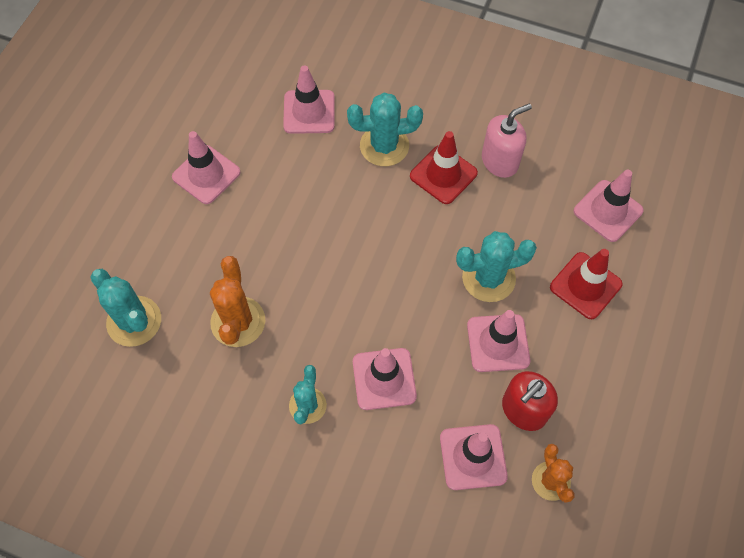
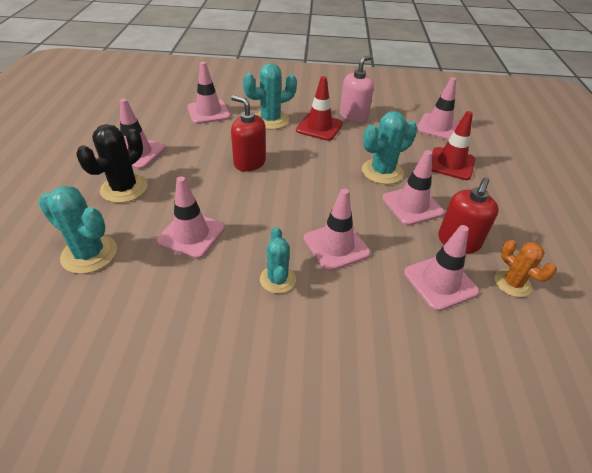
camera: 20 degrees left, 20 degrees down
orange cactus [210,256,265,347] -> pink traffic cone [156,176,225,259]
none -> black cactus [76,124,148,203]
none -> red soap dispenser [231,95,266,172]

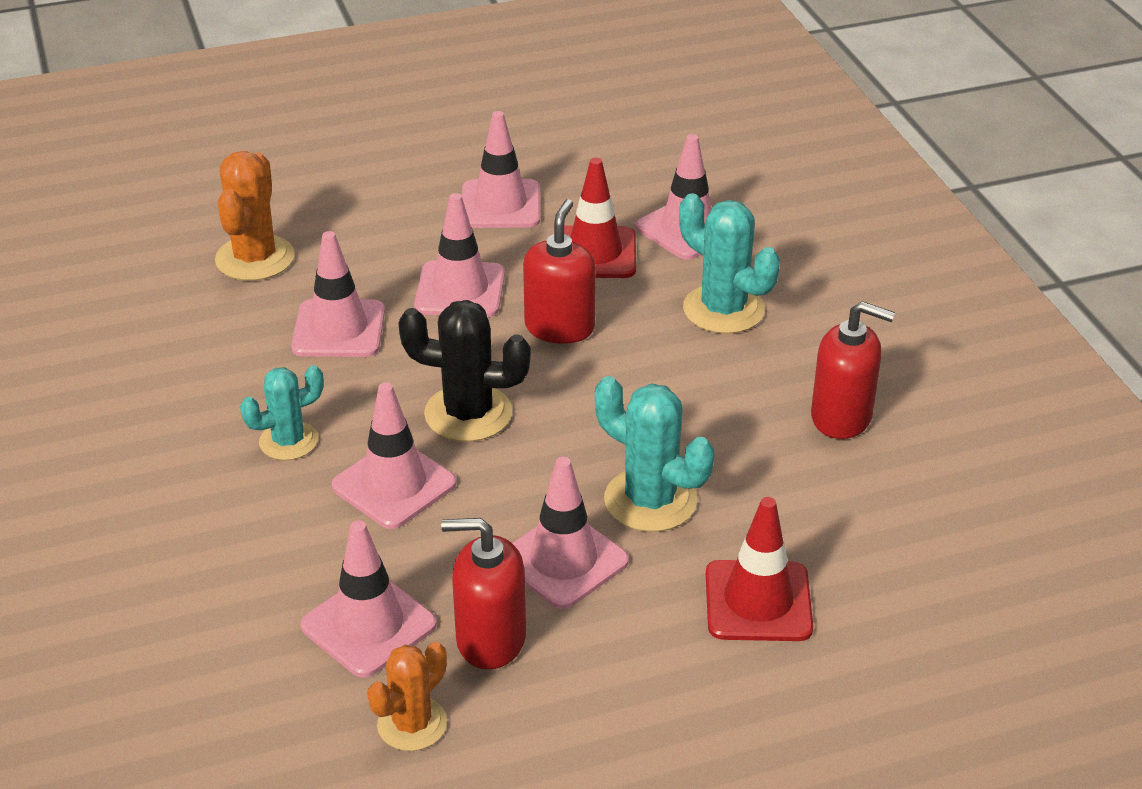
camera: 70 degrees right, 5 degrees down
turquoise cactus [38,186,117,274] -> orange cactus [215,151,295,281]
black cactus [76,124,148,203] -> black cactus moved to [398,300,531,442]
red traffic cone [296,76,343,141] -> red traffic cone moved to [564,158,636,278]
pink soap dispenser [340,55,374,122] -> red soap dispenser [811,301,895,439]
pink traffic cone [417,77,460,140] -> pink traffic cone moved to [414,193,505,317]

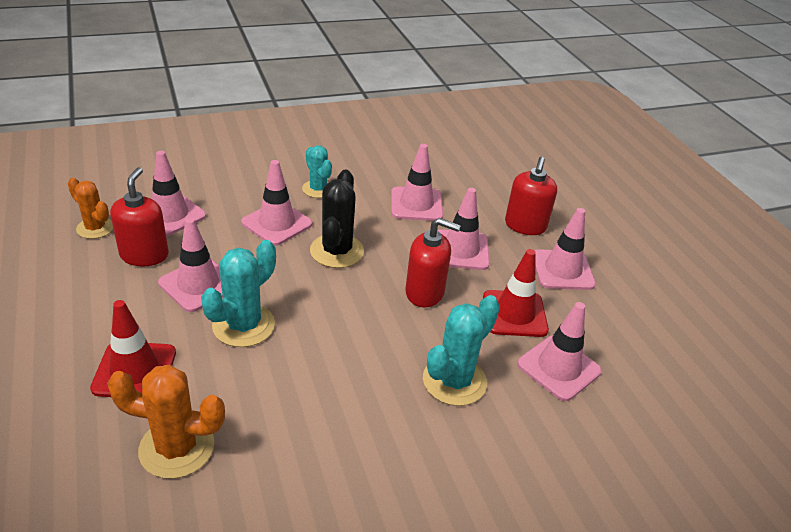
camera: 85 degrees right, 0 degrees up
orange cactus [215,151,295,281] -> orange cactus moved to [107,365,225,479]
red soap dispenser [811,301,895,439] -> red soap dispenser moved to [505,157,557,235]

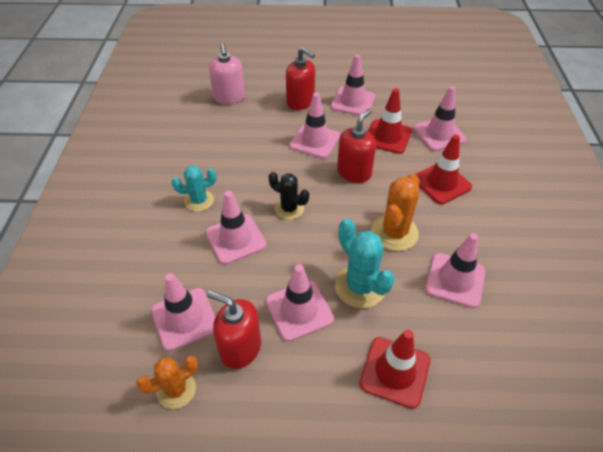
camera: 65 degrees left, 10 degrees up
orange cactus [107,365,225,479] -> orange cactus moved to [371,174,420,251]
black cactus [310,169,364,268] -> black cactus [269,172,309,220], size x0.66
pink traffic cone [391,144,443,221] -> pink traffic cone moved to [425,233,486,308]
turquoise cactus [423,295,500,406] -> red traffic cone [415,134,472,204]
none -> pink soap dispenser [209,43,245,104]

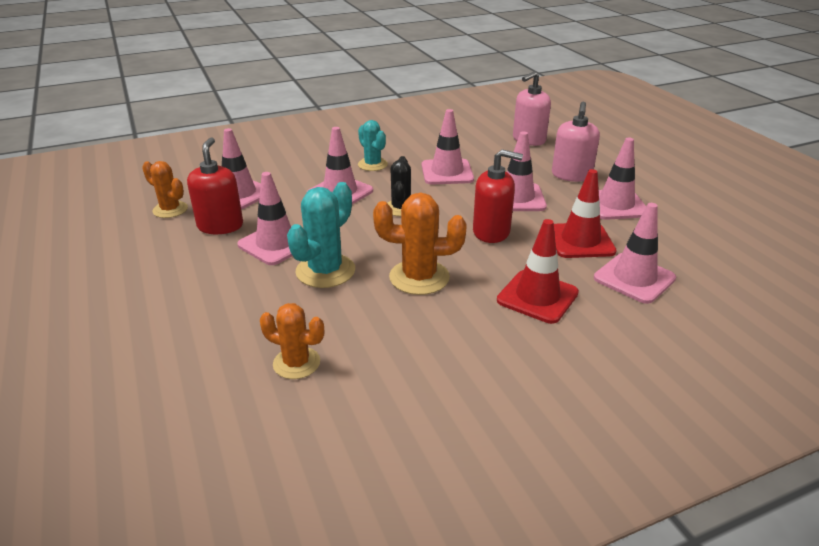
camera: 65 degrees right, 15 degrees down
red soap dispenser [286,47,315,110] -> pink soap dispenser [552,101,600,182]
red traffic cone [359,330,430,409] -> none
pink traffic cone [425,233,486,308] -> pink traffic cone moved to [422,109,474,185]
none -> orange cactus [260,303,324,379]

